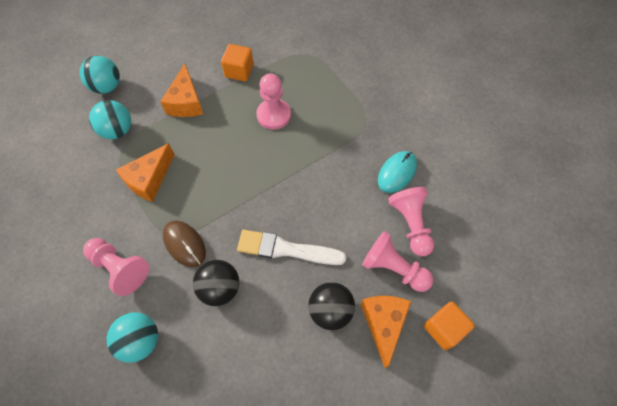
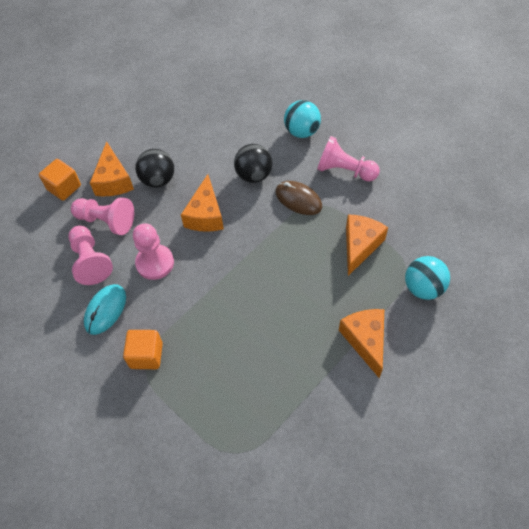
camera: 170 degrees right, 5 degrees down
turquoise ball [80,56,120,94] -> none
orange cube [221,44,254,81] -> orange cube moved to [123,330,163,369]
white brush [237,230,347,265] -> orange cheese [181,174,224,232]
pink pawn [257,73,291,130] -> pink pawn moved to [133,223,174,280]

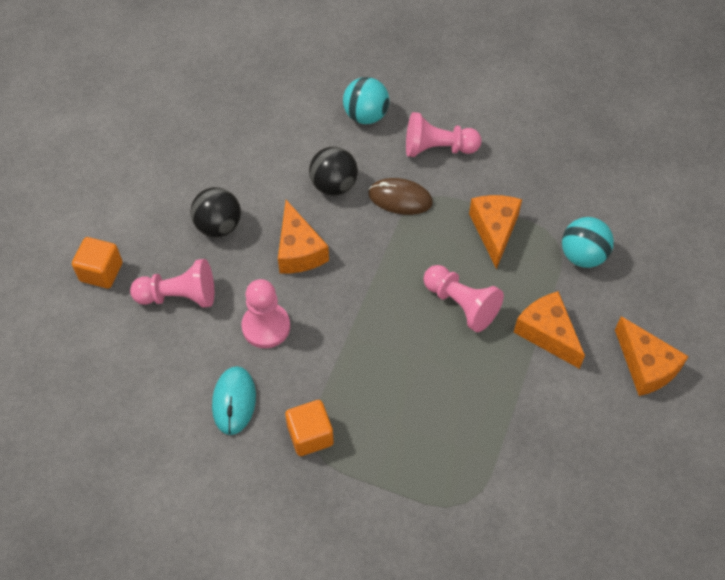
camera: 25 degrees left, 0 degrees up
pink pawn [68,226,113,285] -> pink pawn moved to [423,265,504,332]
orange cheese [90,141,134,196] -> orange cheese moved to [615,316,689,396]

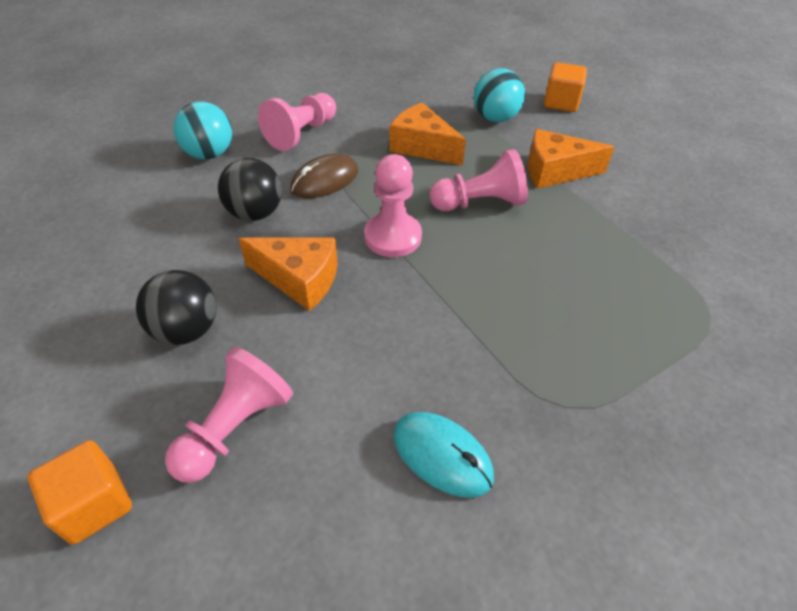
camera: 55 degrees left, 10 degrees down
pink pawn [241,279,290,348] -> pink pawn moved to [364,154,422,257]
orange cube [285,400,334,456] -> orange cube moved to [544,62,587,112]
orange cheese [615,316,689,396] -> none

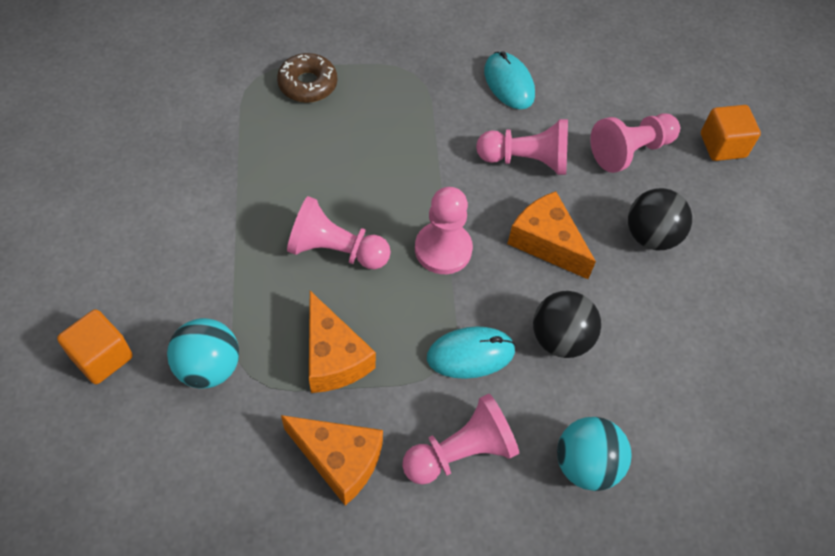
camera: 155 degrees left, 10 degrees up
brown mouse [290,154,358,198] -> turquoise mouse [427,326,516,379]
orange cheese [528,129,614,189] -> orange cheese moved to [281,415,383,506]
none -> brown donut [277,53,337,103]
none -> pink pawn [476,119,568,175]

